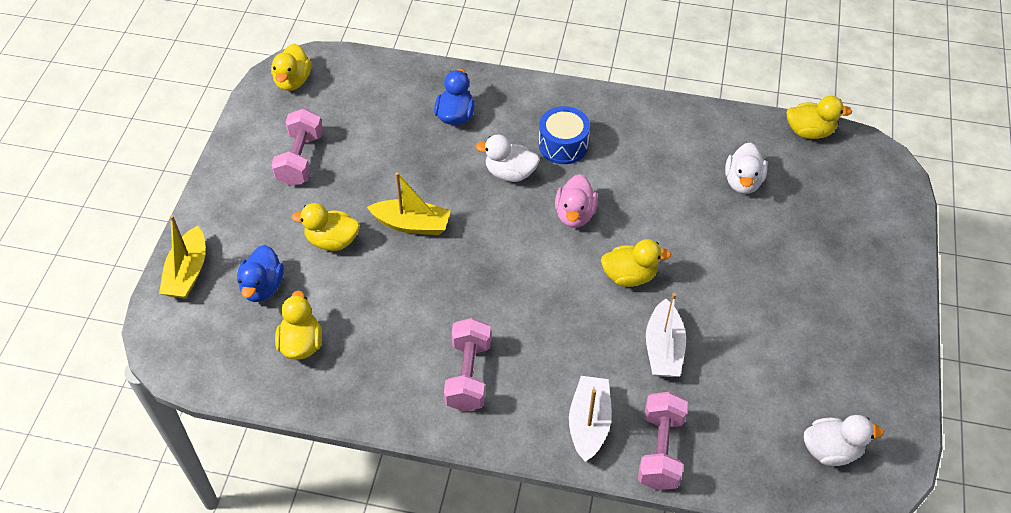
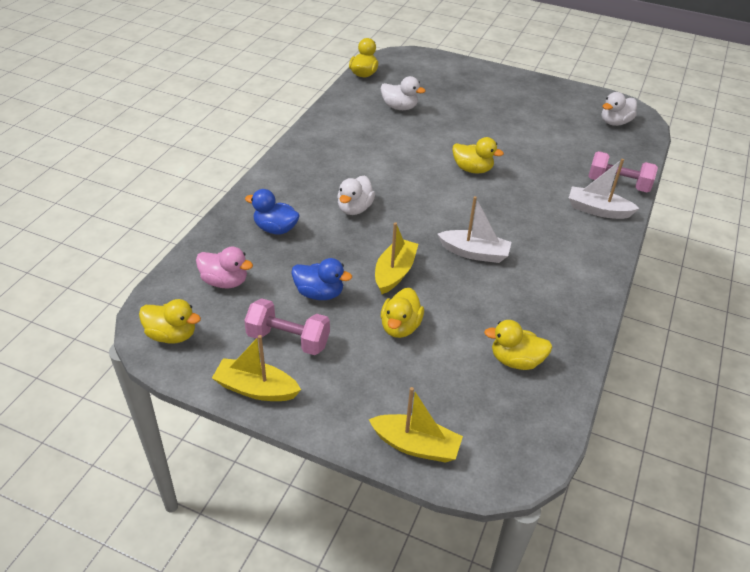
camera: 80 degrees left, 10 degrees down
blue duck [237,245,284,302] -> blue duck moved to [291,258,352,300]
pink dumbbell [444,318,491,411] -> none
blue drum [539,106,590,164] -> none
pink duck [555,174,598,228] -> pink duck moved to [196,247,253,288]
yellow duck [601,239,671,287] -> yellow duck turned 105 degrees clockwise [452,137,504,173]
white boat [646,293,686,377] -> white boat moved to [438,196,512,263]
white duck [804,415,884,466] -> white duck turned 135 degrees counterclockwise [602,92,637,126]
none -> yellow boat [212,335,301,401]

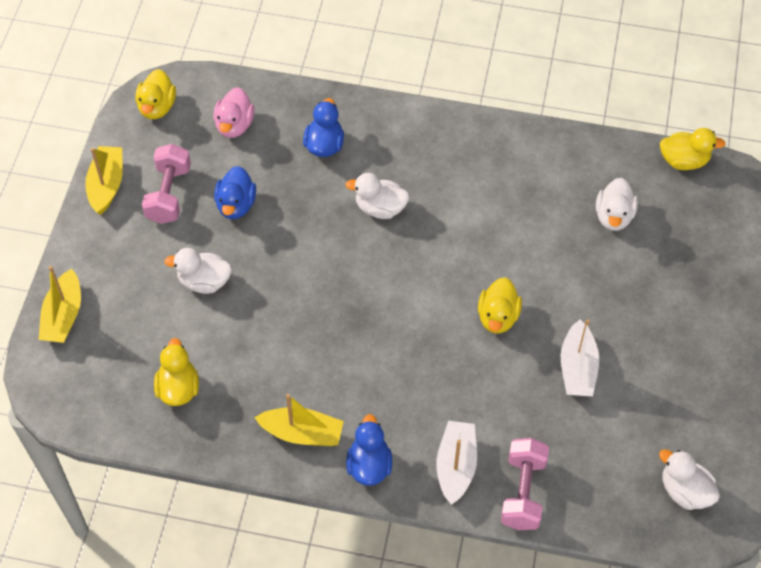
camera: 80 degrees right, 15 degrees up
yellow boat [375,222,418,294] -> yellow boat moved to [254,394,344,446]
yellow duck [381,288,424,338] -> white duck [164,248,232,294]
white boat [438,196,512,263] -> white boat moved to [561,319,599,396]
none -> blue duck [346,414,392,486]

